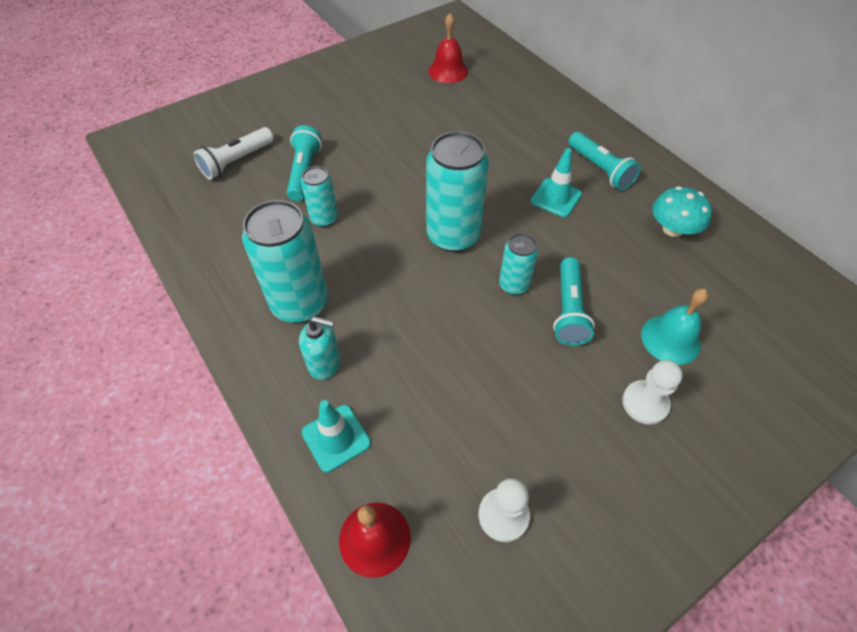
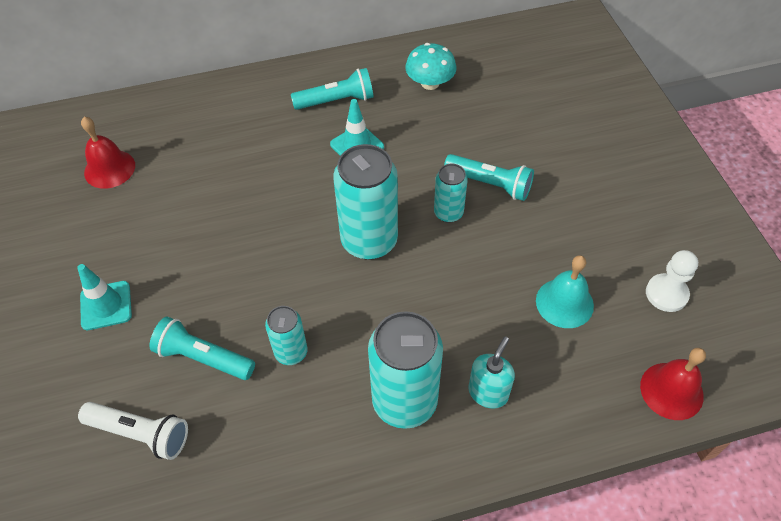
camera: 70 degrees left, 0 degrees up
white flashlight [194,127,274,180] -> white flashlight turned 45 degrees counterclockwise [78,402,188,460]
turquoise traffic cone [302,400,371,472] -> turquoise traffic cone moved to [77,264,132,330]
white pawn [622,360,683,425] -> none
turquoise bell [641,289,709,365] -> turquoise bell moved to [536,255,594,328]

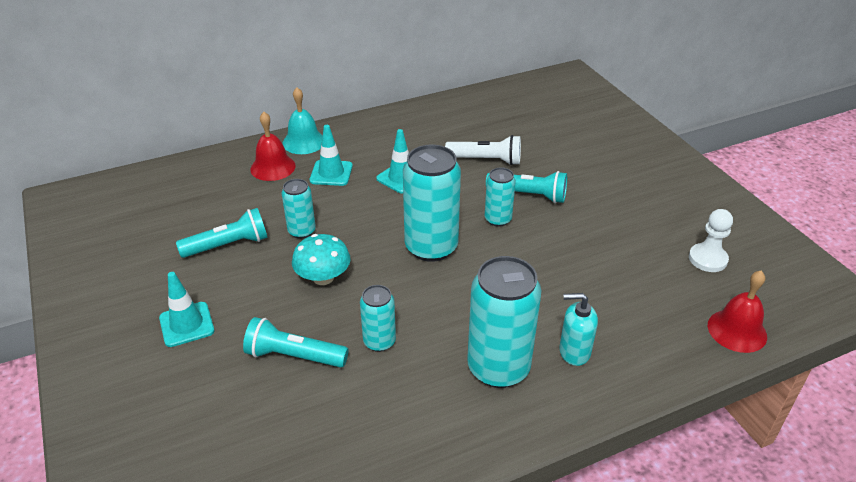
camera: 10 degrees left, 15 degrees down
white flashlight [78,402,188,460] -> white flashlight moved to [445,135,521,165]
red bell [81,117,135,189] -> red bell moved to [250,112,296,181]
turquoise flashlight [291,68,374,110] -> turquoise flashlight moved to [176,208,268,258]
turquoise mushroom [405,43,457,90] -> turquoise mushroom moved to [292,234,351,285]
turquoise soap dispenser [469,337,515,408] -> turquoise soap dispenser turned 105 degrees counterclockwise [559,293,598,366]
turquoise bell [536,255,594,328] -> turquoise bell moved to [283,87,323,154]
none -> turquoise can [282,179,316,239]
none -> turquoise traffic cone [310,125,353,186]

